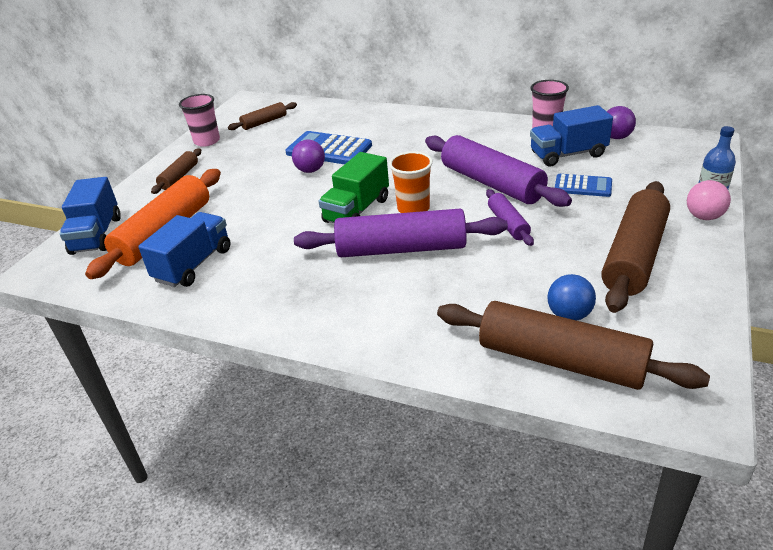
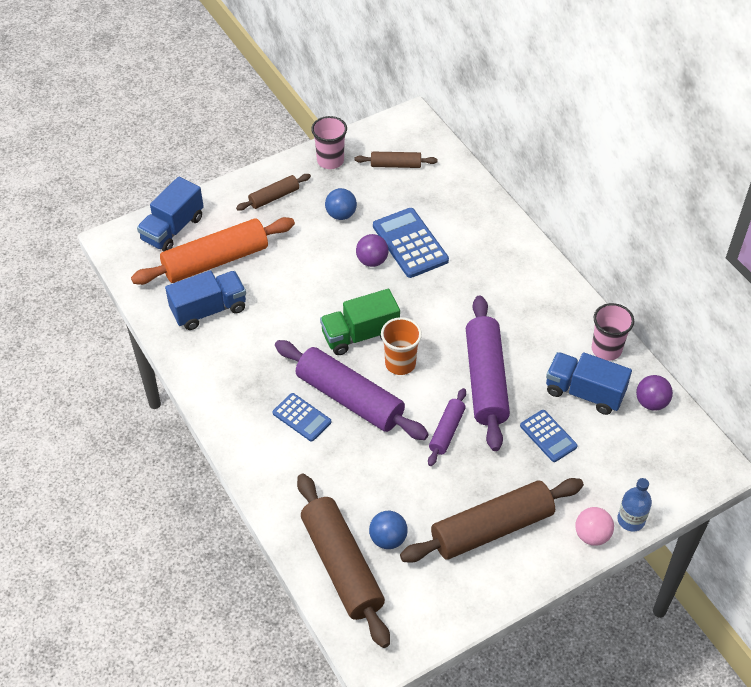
camera: 35 degrees right, 15 degrees up
none -> blue calculator [273,393,331,442]
none -> blue ball [325,188,357,220]

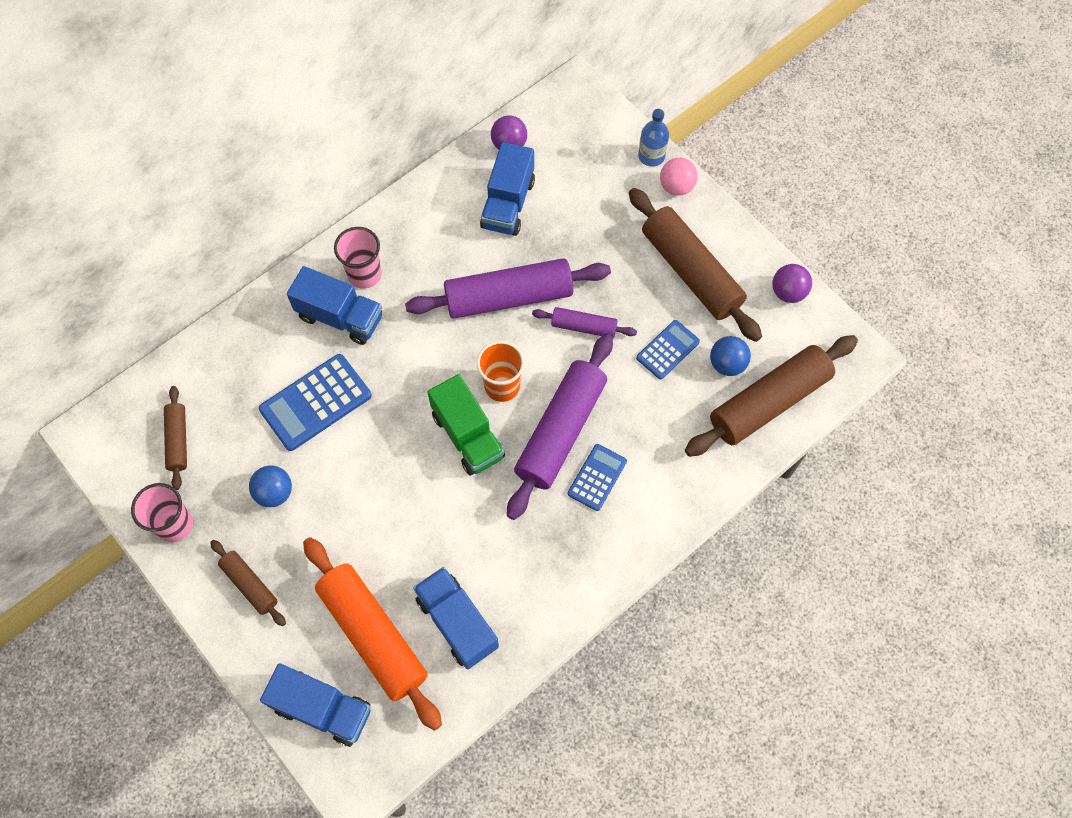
camera: 100 degrees left, 15 degrees up
purple ball [356,234,388,267] -> purple ball moved to [772,264,812,303]
blue calculator [520,410,578,462] -> blue calculator moved to [636,320,700,379]
pink cup [592,303,634,361] -> pink cup moved to [334,227,382,289]
none -> blue truck [287,266,382,345]

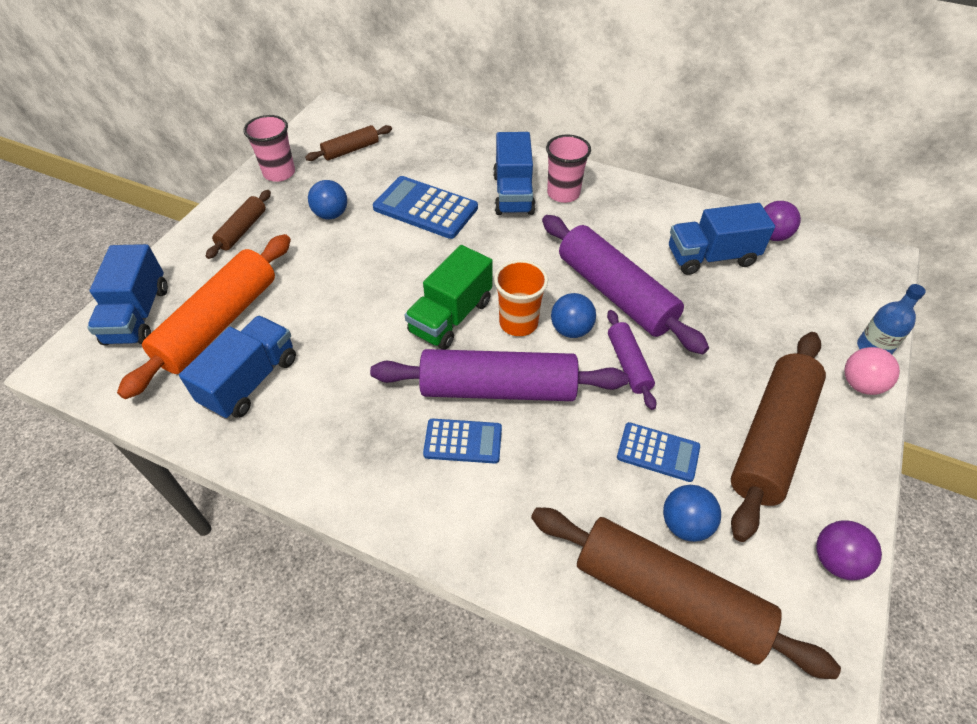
camera: 65 degrees right, 15 degrees down
none -> blue ball [551,293,596,338]

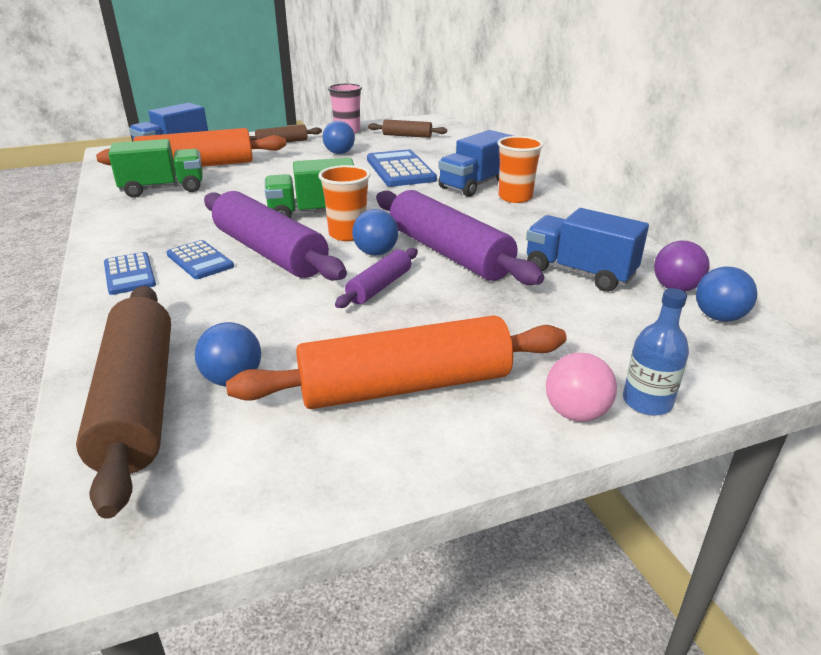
camera: 45 degrees right, 20 degrees down
blue truck [179,316,296,419] -> green truck [108,139,203,198]
purple rolling pin [542,215,709,354] -> purple rolling pin turned 45 degrees counterclockwise [376,190,544,285]
pink cup [546,135,591,203] -> orange cup [497,136,544,203]
blue calculator [617,422,700,482] -> blue calculator moved to [104,252,156,295]
brown rolling pin [731,332,826,542] -> orange rolling pin [226,315,567,409]
purple ball [816,520,882,580] -> none
none -> blue ball [696,266,757,322]

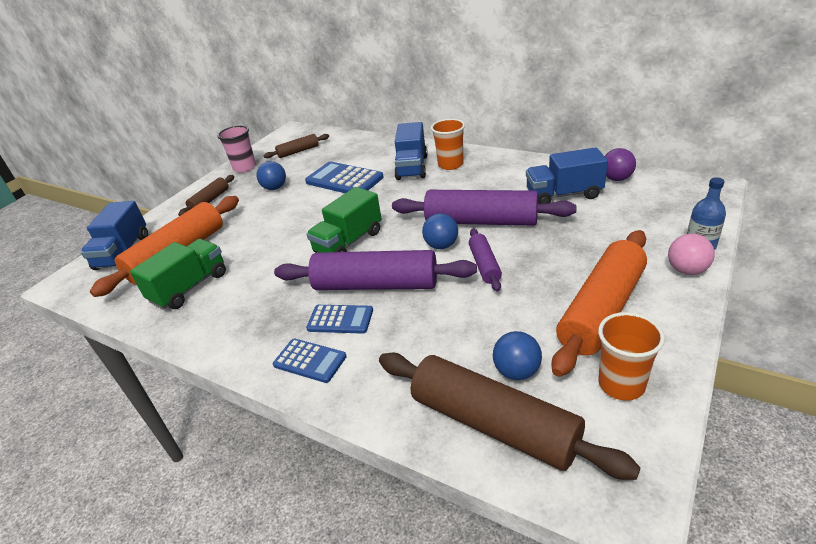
camera: 35 degrees left, 5 degrees up
orange cup [318,165,371,241] -> orange cup moved to [598,312,665,401]
blue ball [696,266,757,322] -> none

